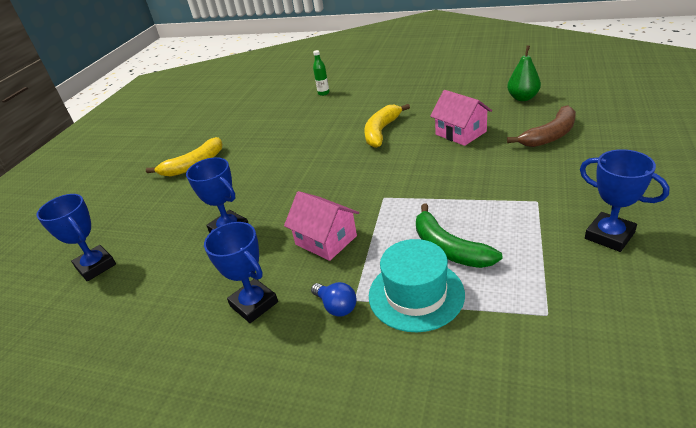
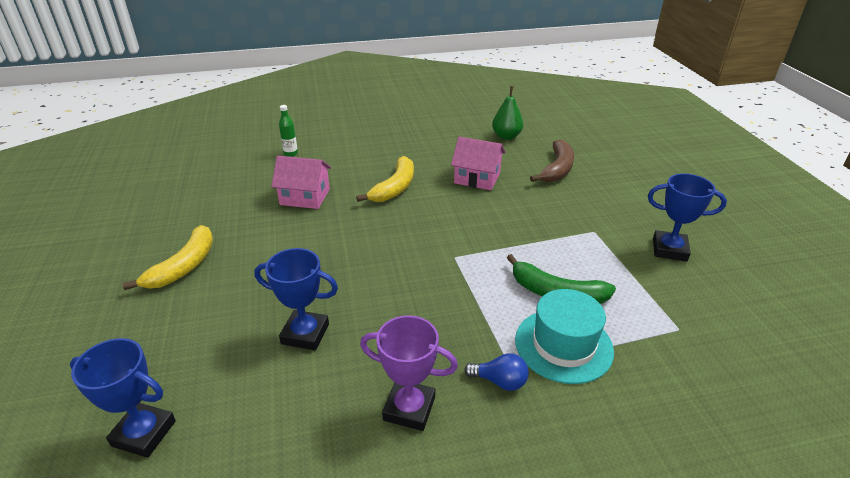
camera: 35 degrees left, 0 degrees up
blue trophy [204,222,278,323] -> purple trophy [360,315,458,431]
pink house [284,191,359,261] -> pink house moved to [271,156,331,209]
yellow banana [364,104,410,148] -> yellow banana turned 150 degrees counterclockwise [356,156,414,202]

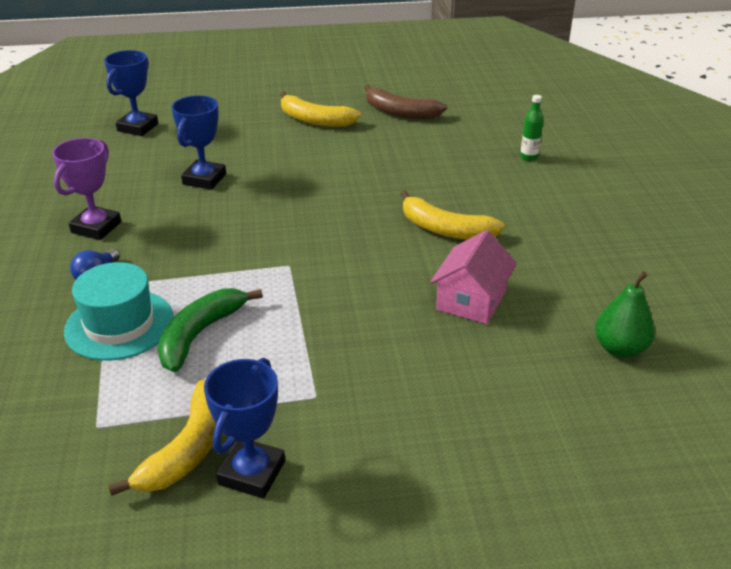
camera: 95 degrees right, 0 degrees up
pink house [271,156,331,209] -> none
brown banana [530,139,574,182] -> brown banana moved to [364,85,447,119]
none -> yellow banana [108,380,216,496]

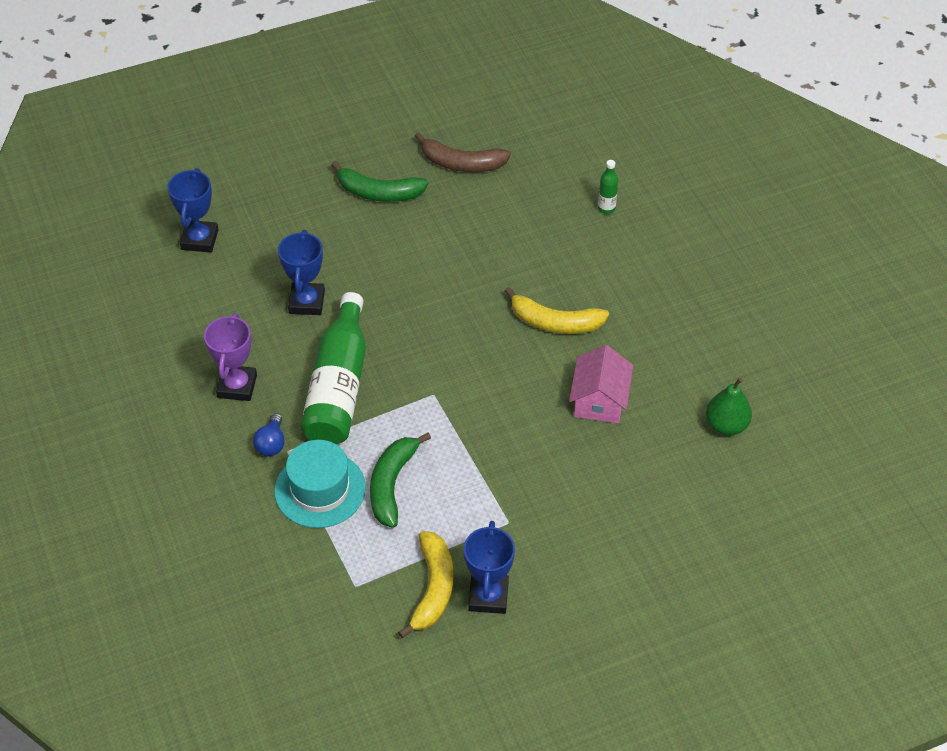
camera: 15 degrees left, 15 degrees up
yellow banana [280,92,361,127] -> green banana [331,161,428,202]
none -> green bottle [301,292,366,445]

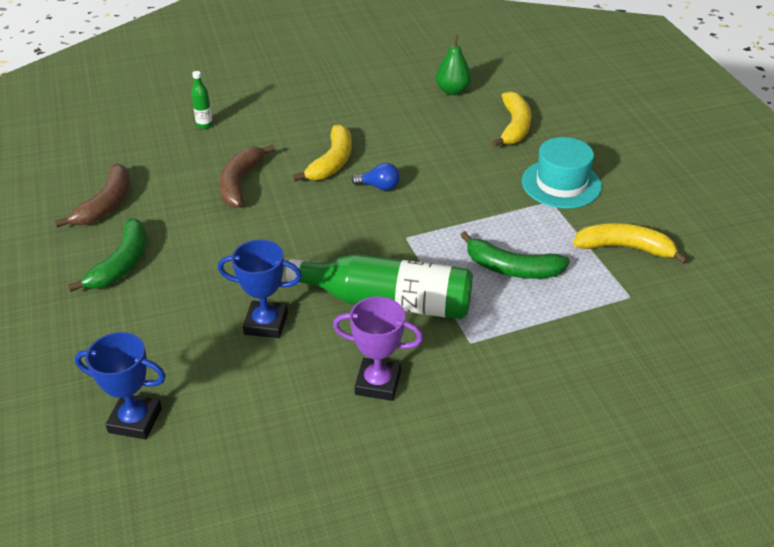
camera: 85 degrees left, 10 degrees down
blue light bulb [253,413,284,456] -> blue light bulb moved to [352,163,400,191]
turquoise hat [274,440,366,528] -> turquoise hat moved to [522,137,602,208]
blue trophy [464,521,515,614] -> none
pink house [569,345,633,423] -> none
none -> brown banana [219,144,275,207]
none -> yellow banana [492,91,532,147]

